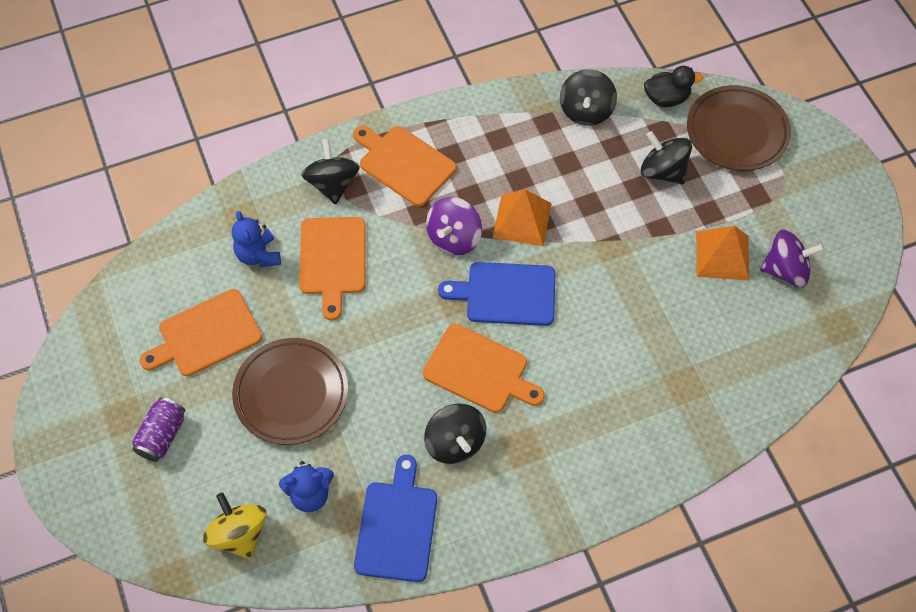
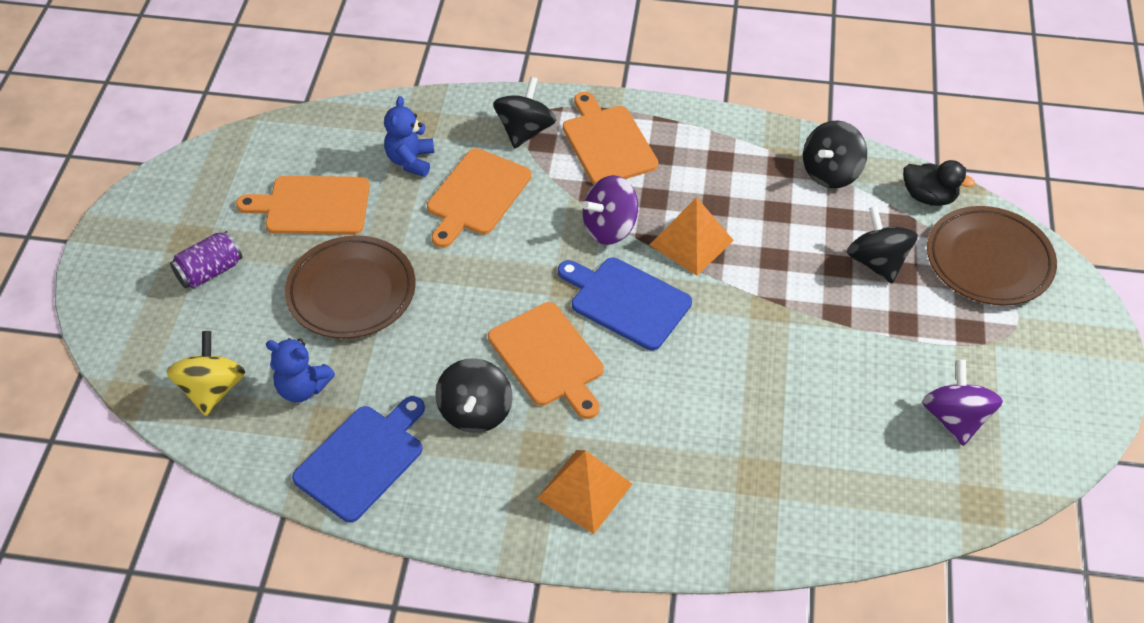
camera: 30 degrees right, 10 degrees down
orange pyramid [696,226,749,281] -> orange pyramid moved to [537,450,632,534]
purple spinning top [760,230,825,287] -> purple spinning top turned 120 degrees counterclockwise [922,359,1003,446]

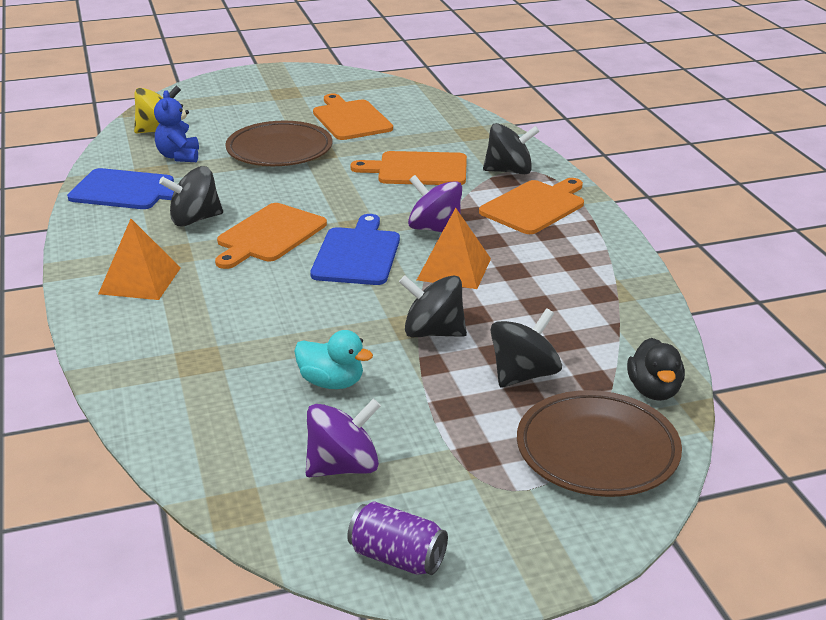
camera: 65 degrees right, 20 degrees down
purple can [170,231,242,288] -> purple can moved to [347,502,448,575]
blue teddy bear [384,96,434,177] -> none
black spinning top [803,120,867,188] -> black spinning top moved to [399,275,467,337]
none -> turquoise duck [294,330,373,389]

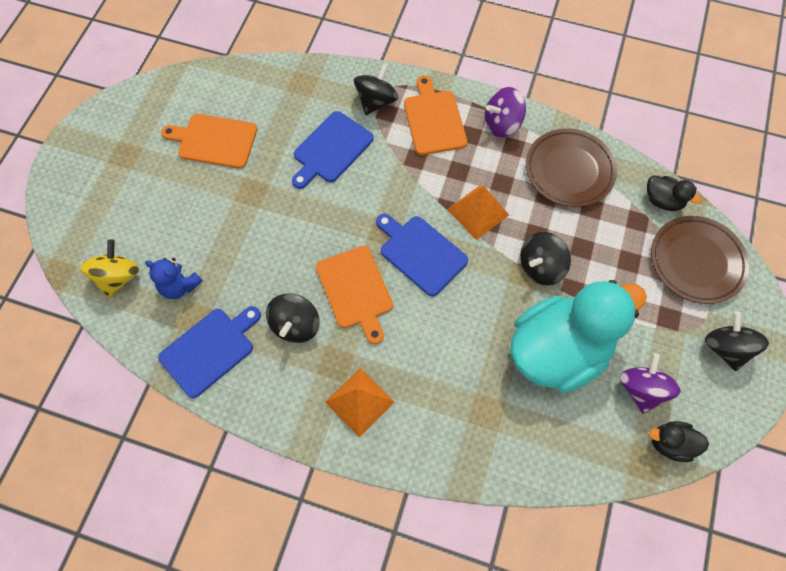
camera: 55 degrees left, 35 degrees up
brown plate [225,121,332,166] -> brown plate moved to [526,128,617,207]
turquoise duck [294,330,373,389] -> turquoise duck [510,280,647,393], size x2.41
purple can [347,502,448,575] -> none
orange cutting board [350,151,467,185] -> blue cutting board [292,111,374,189]
purple spinning top [408,175,462,232] -> purple spinning top moved to [485,87,526,137]
black spinning top [490,308,562,388] -> black spinning top moved to [705,311,769,371]
none -> black duck [649,421,709,462]

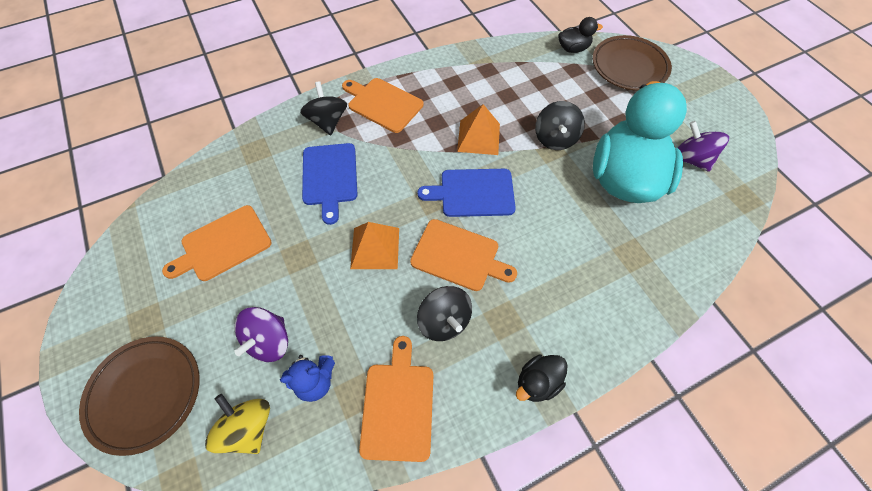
camera: 45 degrees left, 5 degrees down
blue cutting board [158,306,261,398] -> orange cutting board [359,336,433,462]
orange pyramid [325,368,395,437] -> orange pyramid moved to [350,222,399,269]
purple spinning top [485,87,526,137] -> purple spinning top moved to [234,307,288,362]
brown plate [526,128,617,207] -> brown plate moved to [79,337,200,456]
black duck [649,421,709,462] -> black duck moved to [516,354,568,402]
black spinning top [705,311,769,371] -> none

